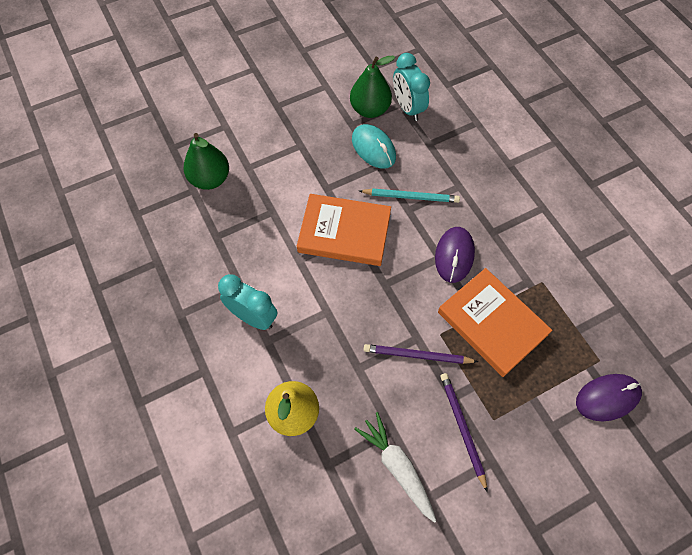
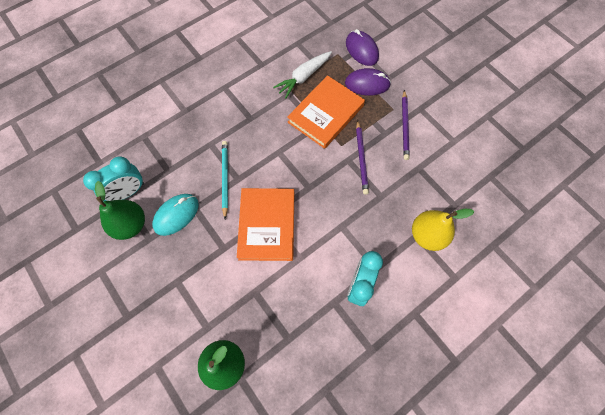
camera: 100 degrees left, 5 degrees up
white carrot [354,412,436,523] -> white carrot moved to [273,51,332,98]
purple mouse [435,227,475,283] -> purple mouse moved to [345,68,391,96]
purple pencil [440,373,488,492] -> purple pencil turned 60 degrees counterclockwise [402,90,410,160]

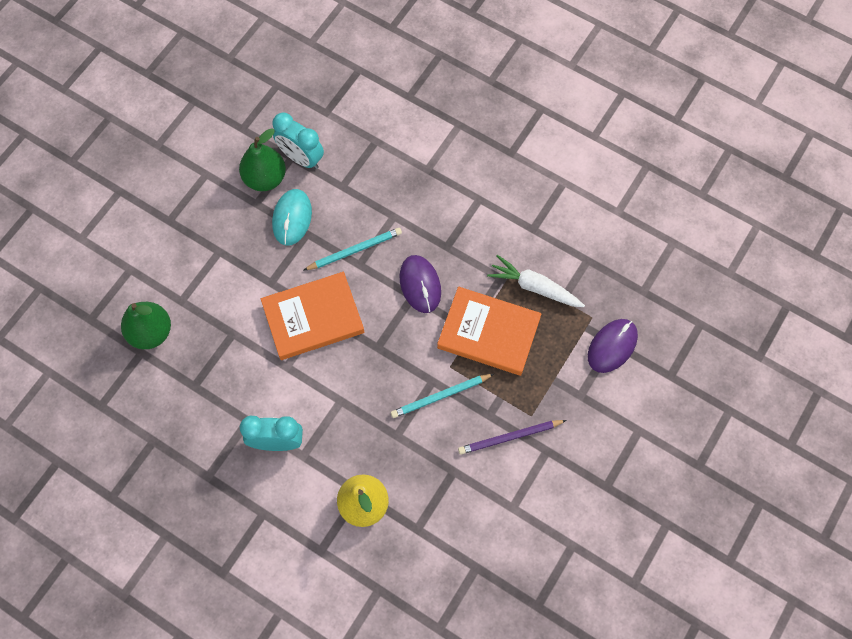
camera: 70 degrees right, 0 degrees up
turquoise mouse [152,194,199,236] -> turquoise mouse turned 75 degrees clockwise [272,189,312,246]
purple mouse [345,68,391,96] -> purple mouse moved to [399,255,441,313]
purple pencil [356,120,369,195] -> turquoise pencil [391,374,494,418]

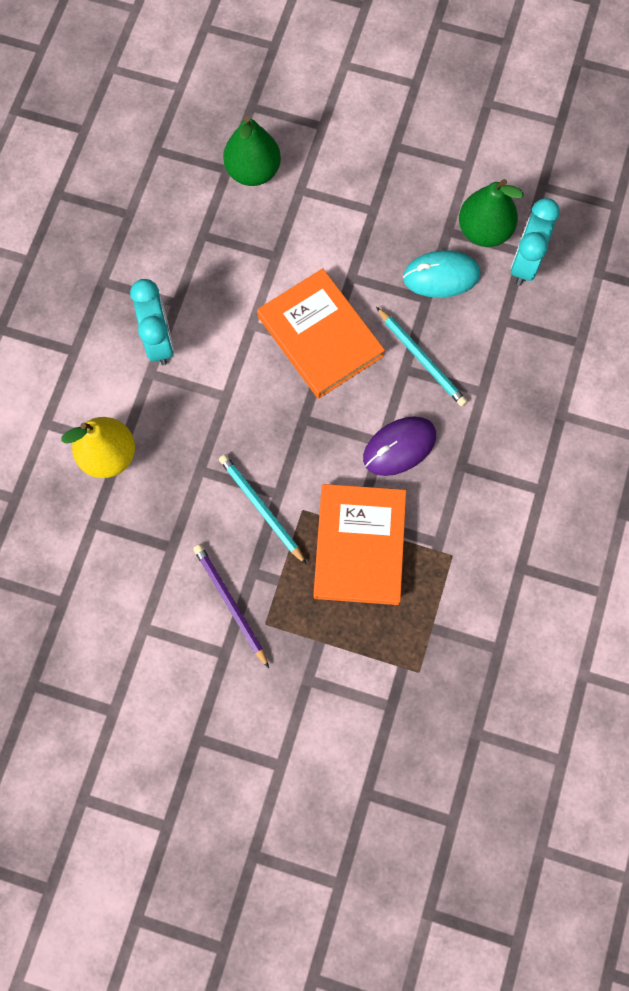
camera: 75 degrees right, 5 degrees up
white carrot [487,255,585,307] -> none
purple mouse [588,319,638,373] -> none

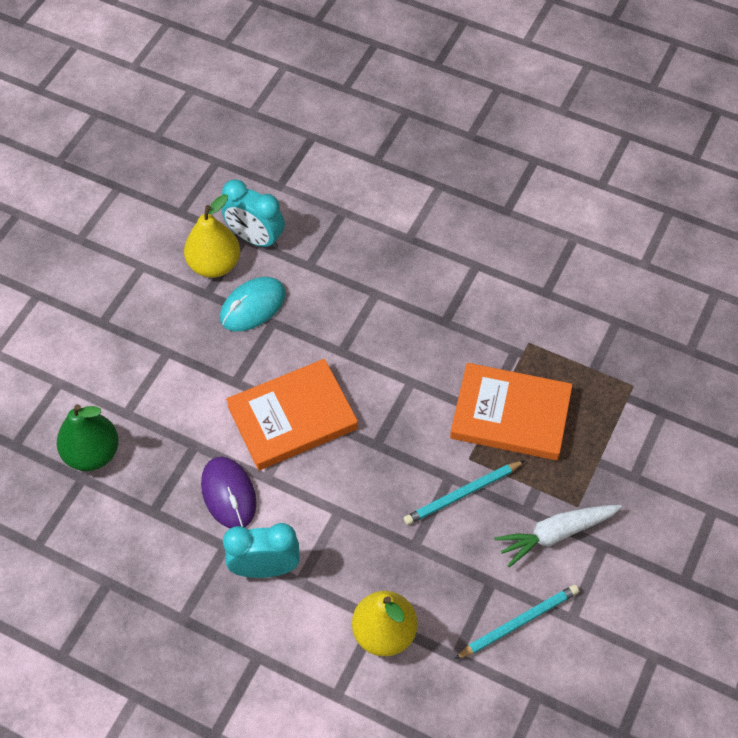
camera: 80 degrees left, 15 degrees down
purple pencil [193,544,269,668] -> white carrot [494,505,622,567]
purple mouse [363,416,436,476] -> purple mouse moved to [201,457,257,529]
turquoise pencil [376,307,467,407] -> turquoise pencil moved to [454,584,579,659]
turquoise mouse [403,250,480,298] -> turquoise mouse turned 45 degrees clockwise [220,277,286,331]
green pear [459,179,524,247] -> yellow pear [184,194,240,278]

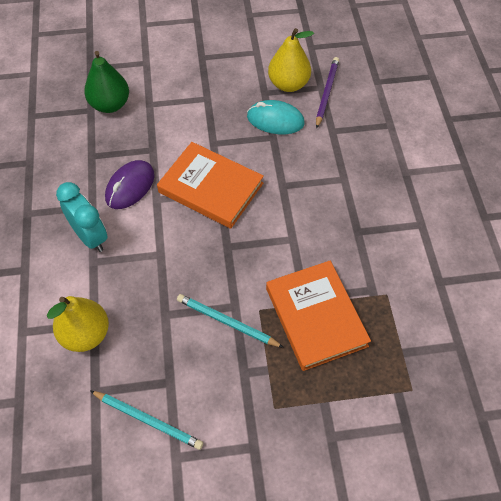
camera: 55 degrees right, 0 degrees up
turquoise clock [222,179,285,249] -> purple pencil [316,57,339,129]
white carrot [494,505,622,567] -> none

